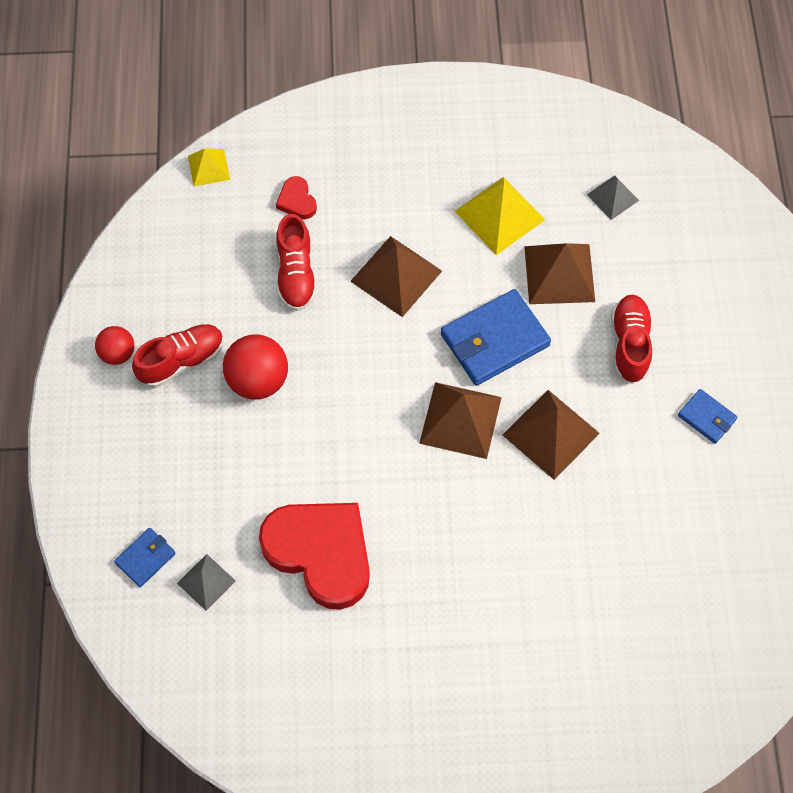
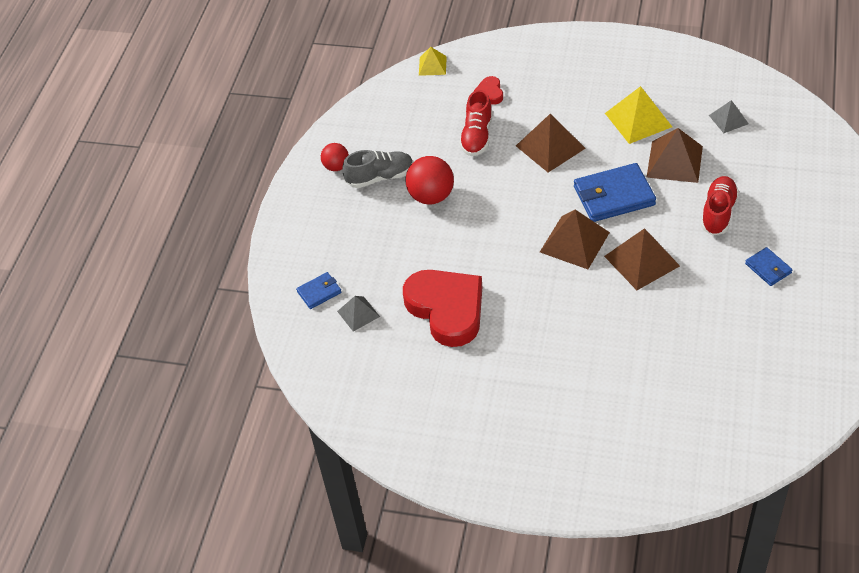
camera: 20 degrees right, 15 degrees down
red shoe [132,324,224,387] -> grey shoe [342,150,413,188]

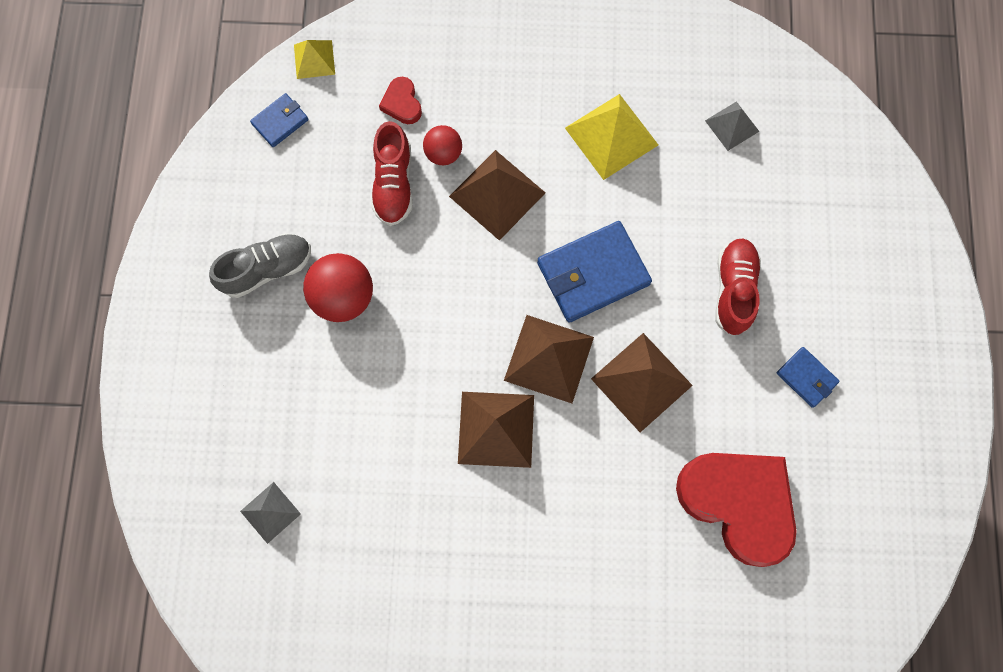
camera: 15 degrees left, 25 degrees up
blue wallet [296,272,342,309] -> blue wallet moved to [250,93,309,147]
red ball [321,143,349,171] -> red ball moved to [423,125,462,165]
red heart [403,270,482,347] -> red heart moved to [676,453,797,567]
brown pyramid [646,128,703,183] -> brown pyramid moved to [458,392,534,468]

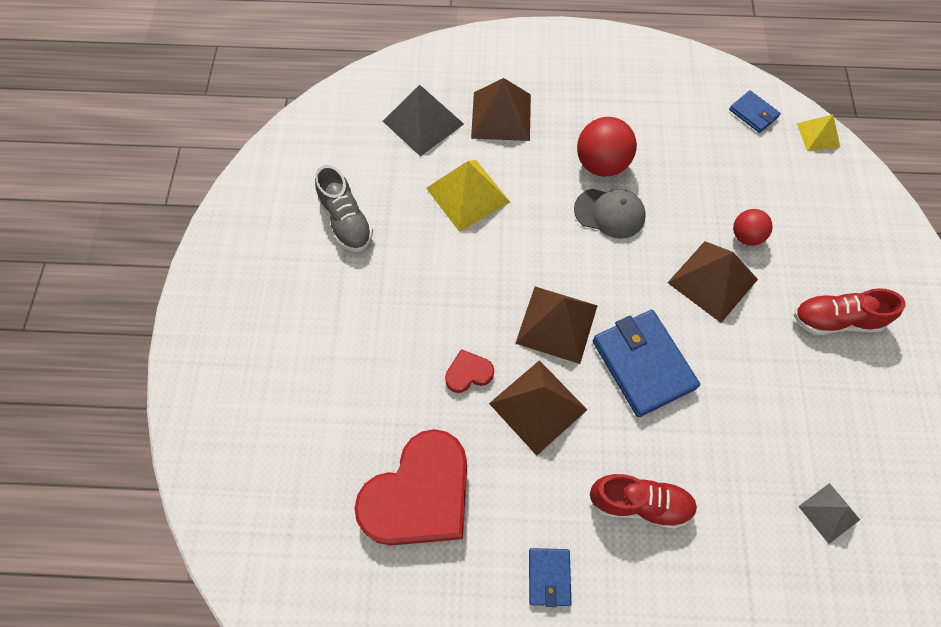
camera: 90 degrees right, 10 degrees down
grey shoe [209,233,311,298] -> grey shoe moved to [315,165,373,252]
grey pyramid [240,482,301,544] -> grey pyramid [383,85,464,156], size x1.72
red shoe [371,121,413,226] -> red shoe moved to [793,288,906,335]
red heart [379,77,422,124] -> red heart moved to [445,349,494,393]
brown pyramid [458,392,534,468] -> brown pyramid moved to [471,78,531,141]
yellow pyramid [565,94,658,180] -> yellow pyramid moved to [426,160,510,232]
blue wallet [777,347,840,408] -> blue wallet turned 45 degrees counterclockwise [529,548,571,607]
none -> grey cap [574,189,646,239]

